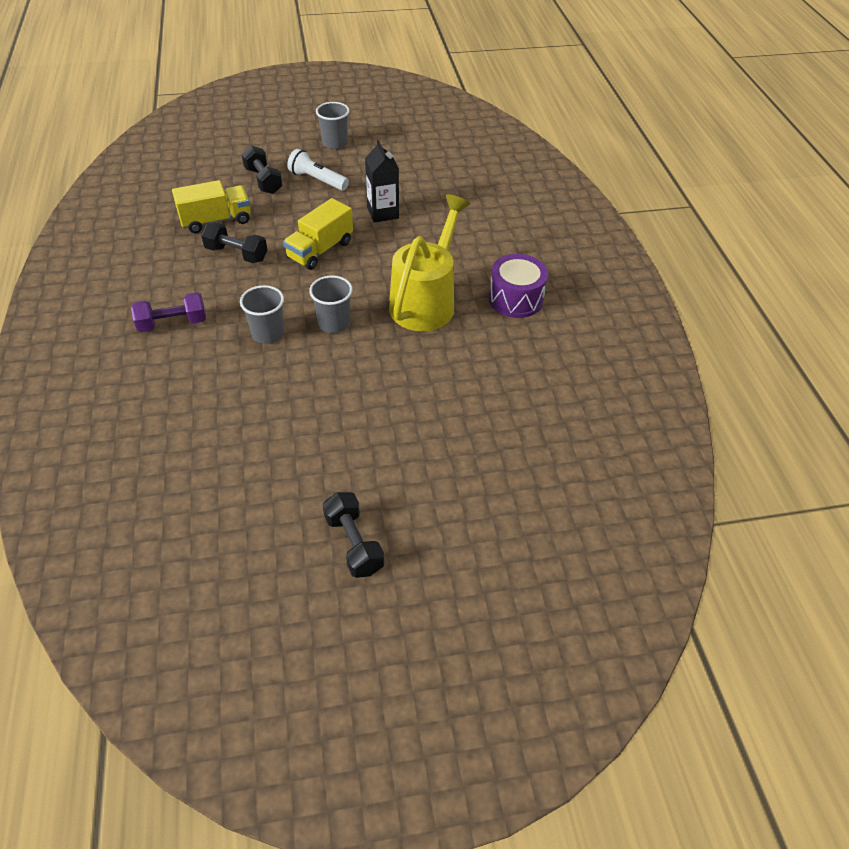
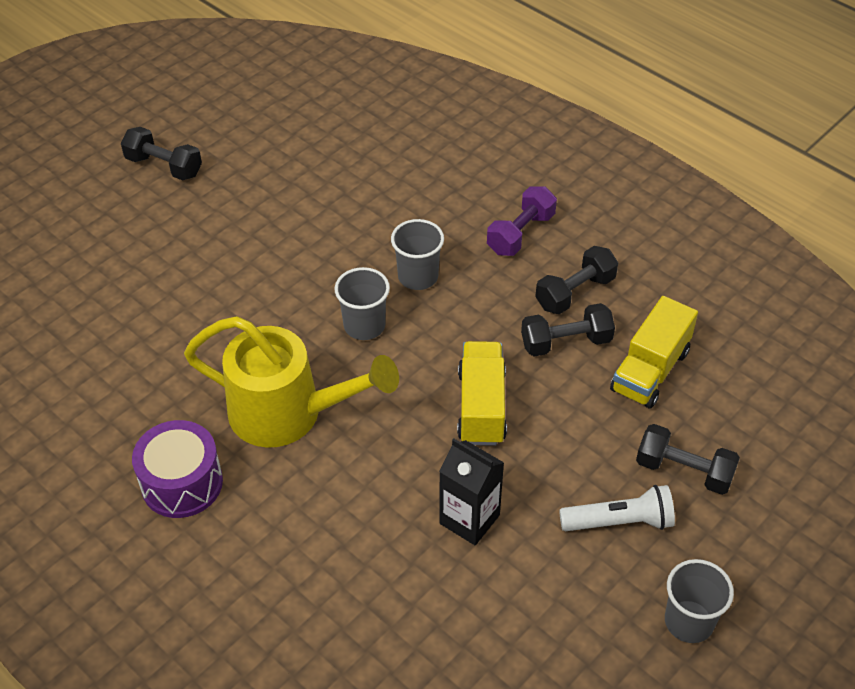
camera: 145 degrees right, 0 degrees up
yellow watering can [389,195,470,331] -> yellow watering can turned 60 degrees counterclockwise [184,316,399,448]
none -> black dumbbell [535,246,618,314]

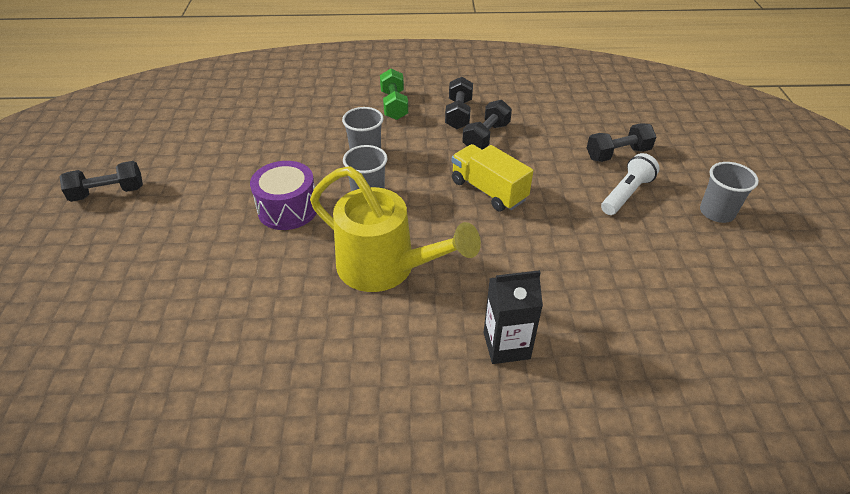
camera: 45 degrees left, 5 degrees down
purple drum [132,420,223,518] -> purple drum moved to [250,161,317,230]
yellow watering can [184,316,399,448] -> yellow watering can turned 60 degrees clockwise [310,166,481,292]
black carton [439,439,504,545] -> black carton moved to [484,270,543,364]
purple dumbbell [487,187,557,256] -> green dumbbell [380,69,408,120]
yellow truck [610,296,698,409] -> none

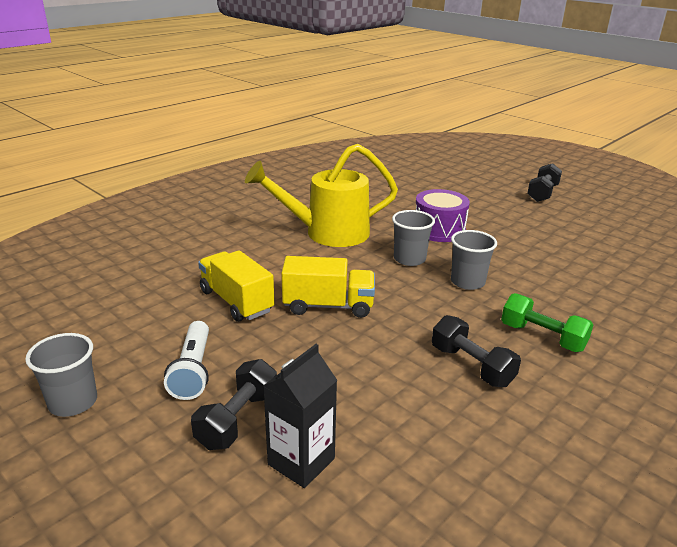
camera: 135 degrees right, 15 degrees down
black dumbbell [462,100,512,150] -> none
black carton [484,270,543,364] -> black carton moved to [263,344,337,488]
none -> yellow truck [198,250,274,322]

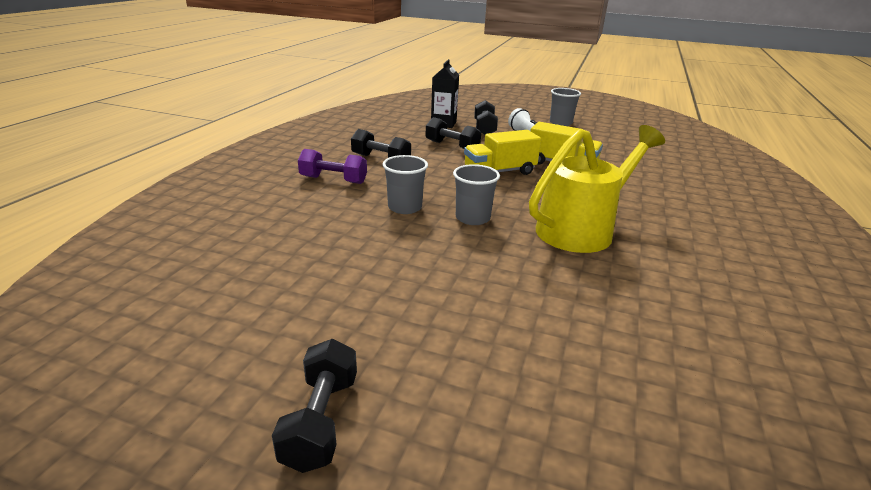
camera: 155 degrees right, 0 degrees up
purple drum [416,189,470,242] -> none
green dumbbell [501,293,594,352] -> purple dumbbell [298,149,367,184]
none -> black dumbbell [426,117,481,149]

